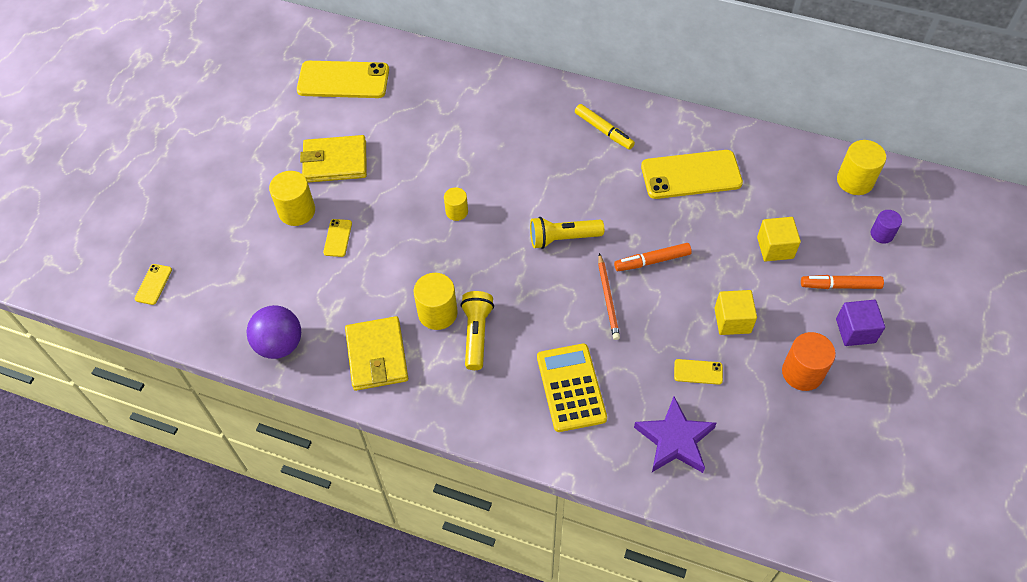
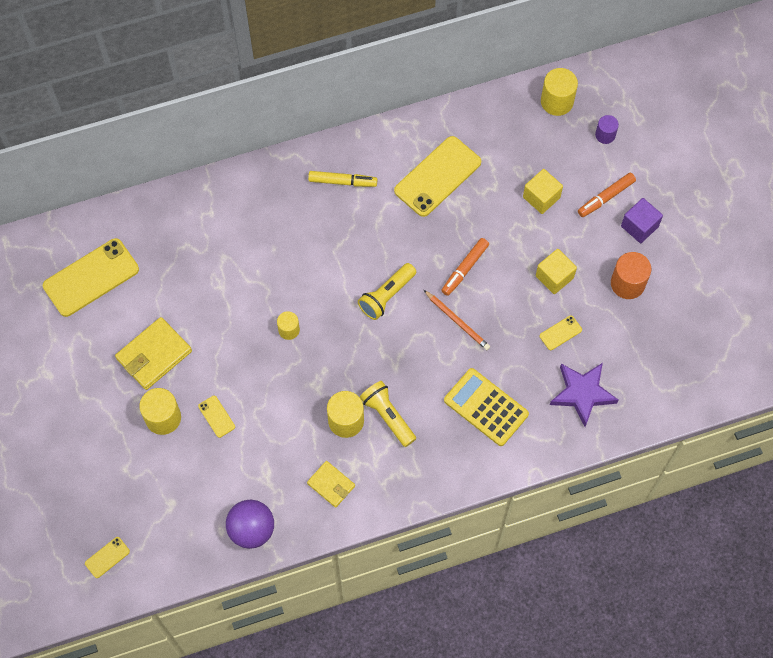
camera: 40 degrees left, 10 degrees up
yellow phone [135,264,172,305] -> yellow phone turned 75 degrees clockwise [85,537,130,578]
yellow wallet [345,316,408,391] -> yellow wallet [307,461,355,508], size x0.61

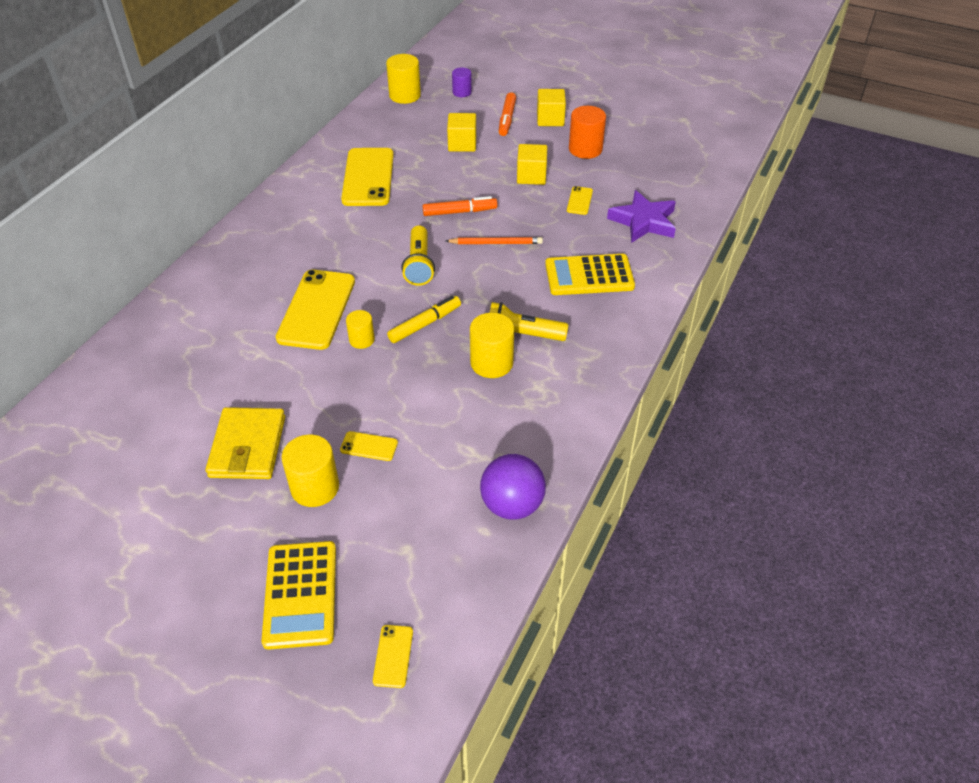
camera: 45 degrees left, 20 degrees down
yellow phone [43,238,139,317] -> yellow phone moved to [276,269,355,350]
yellow wallet [307,461,355,508] -> none
yellow marker [308,171,377,187] -> yellow marker moved to [387,296,461,343]
orange marker [441,238,489,296] -> orange marker turned 90 degrees counterclockwise [422,196,498,216]
purple cube [621,198,663,243] -> yellow cube [537,89,566,126]
none -> yellow calculator [262,541,336,650]

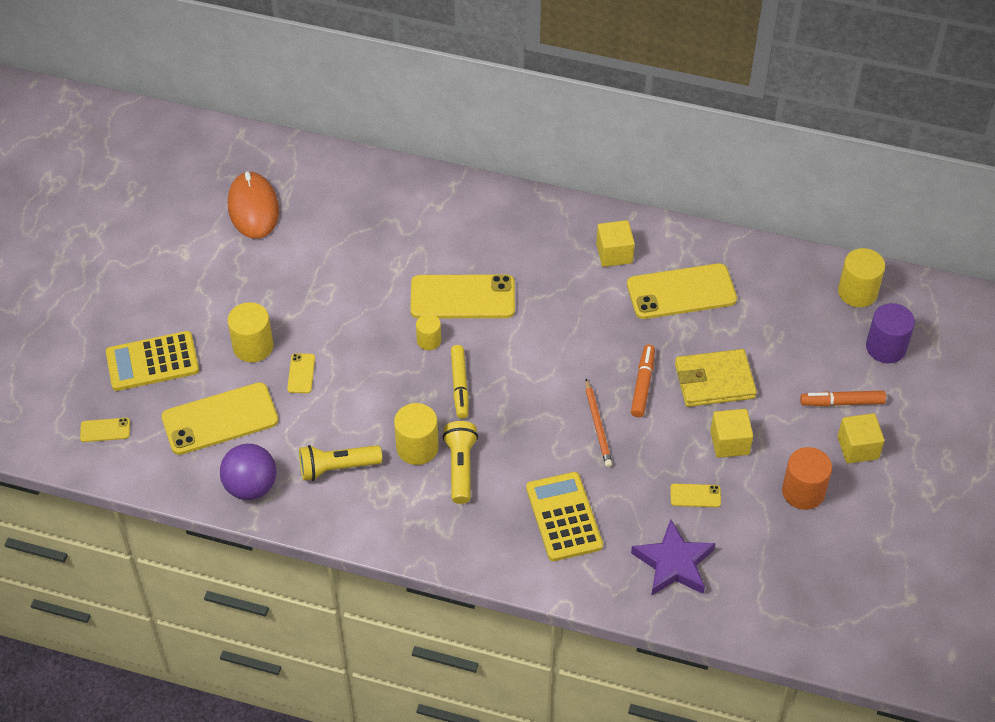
camera: 80 degrees right, 5 degrees up
yellow wallet [205,407,285,479] -> yellow wallet moved to [675,349,757,407]
yellow marker [387,296,461,343] -> yellow marker turned 45 degrees clockwise [451,345,469,419]
yellow flashlight [401,225,435,286] -> yellow flashlight moved to [299,445,382,481]
orange marker [422,196,498,216] -> orange marker turned 150 degrees counterclockwise [631,345,655,417]
yellow cube [447,113,476,152] -> yellow cube moved to [596,220,635,267]
purple cylinder [452,68,472,97] -> purple cylinder [866,303,915,363], size x1.65
none -> yellow phone [161,382,278,455]
none -> orange mouse [228,171,279,239]

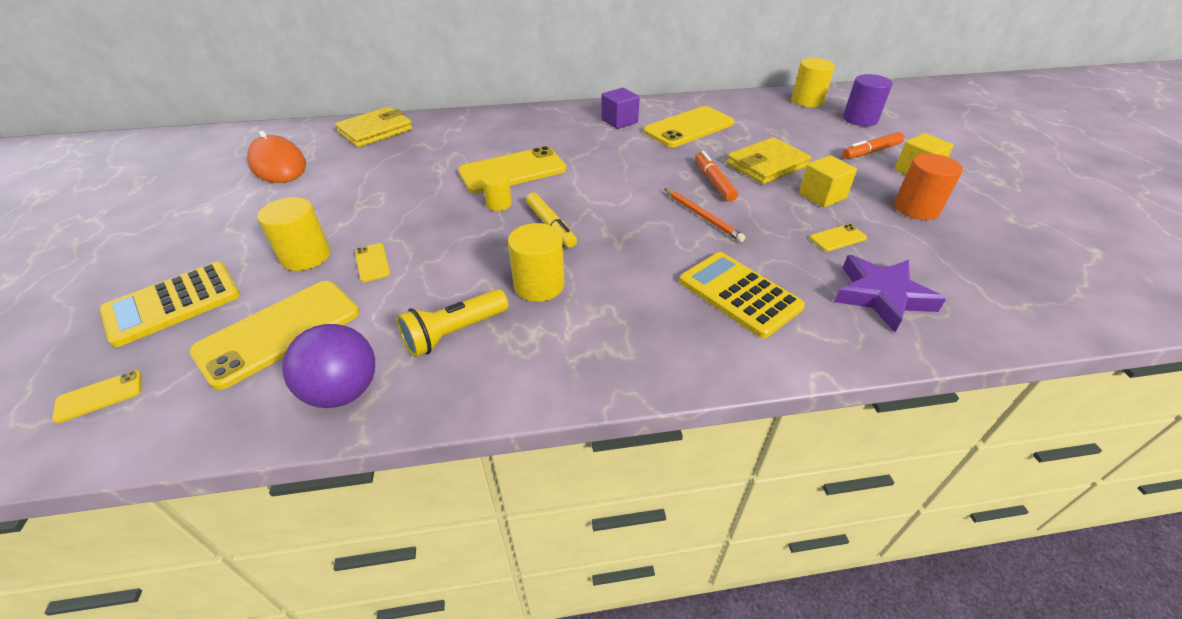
camera: 25 degrees left, 10 degrees down
yellow flashlight [442,421,478,504] -> none
yellow cube [596,220,635,267] -> purple cube [601,88,640,129]
none -> yellow wallet [335,107,413,148]

